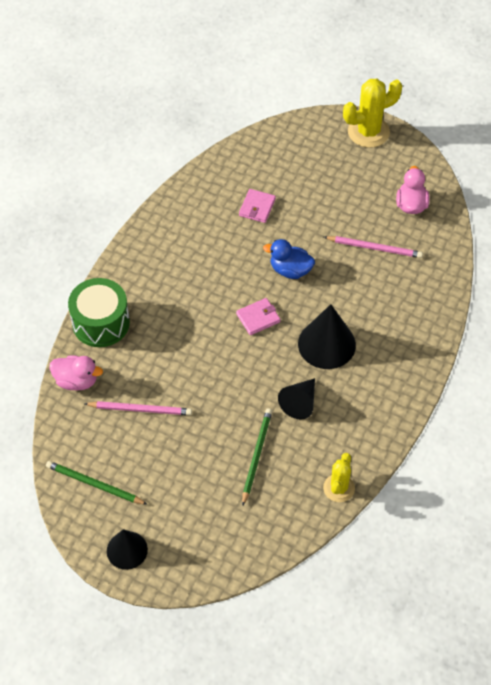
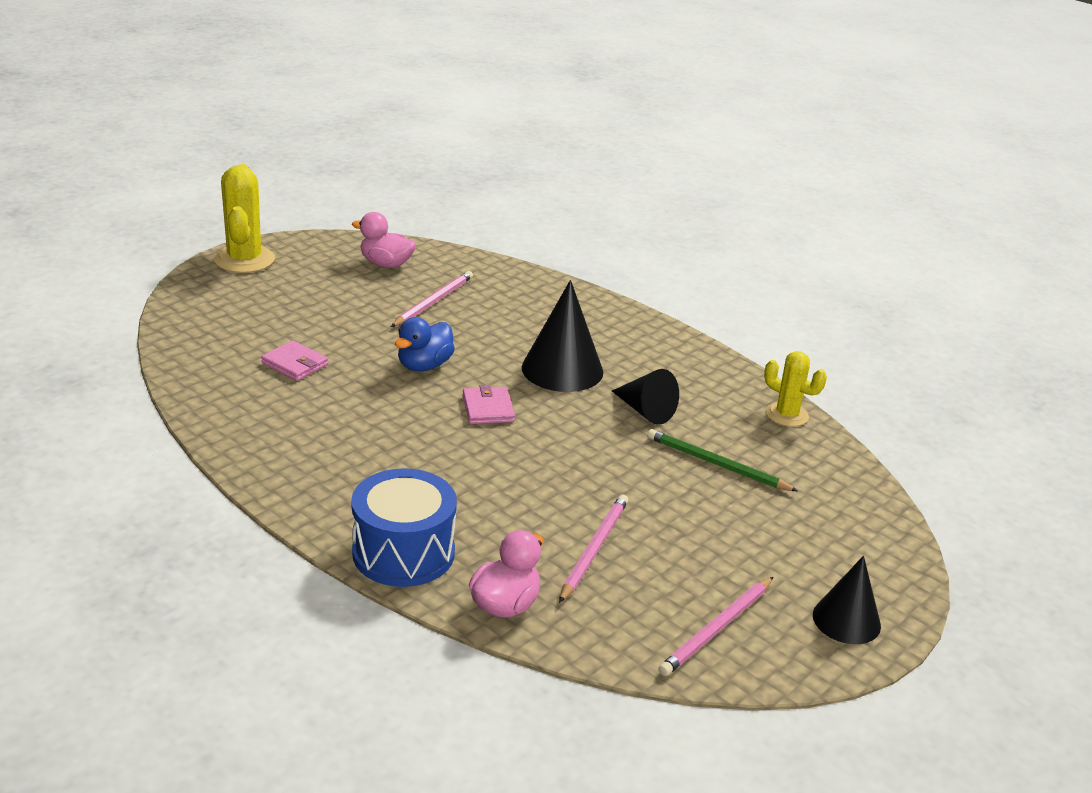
camera: 75 degrees left, 25 degrees down
green pencil [46,461,148,505] -> pink pencil [658,577,773,676]
green drum [68,278,130,347] -> blue drum [351,468,457,587]

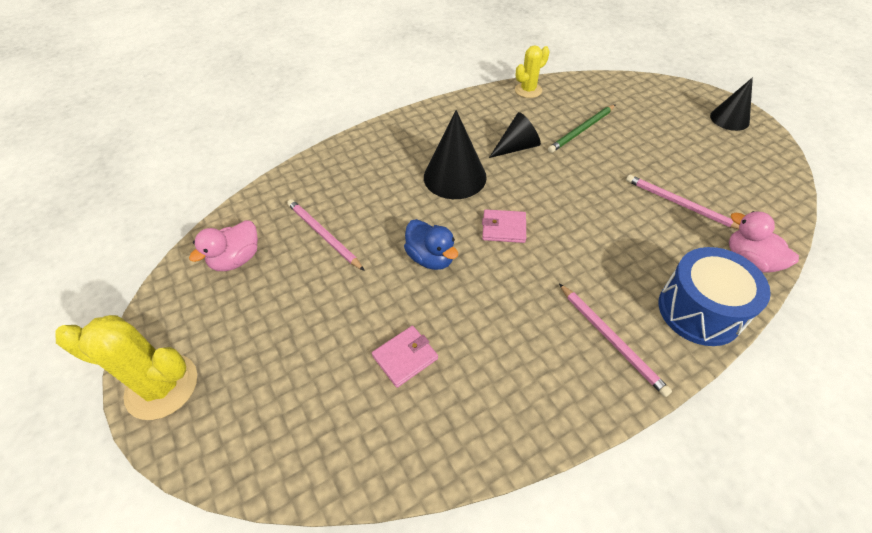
camera: 70 degrees left, 20 degrees up
pink pencil [658,577,773,676] -> pink pencil moved to [559,284,672,397]

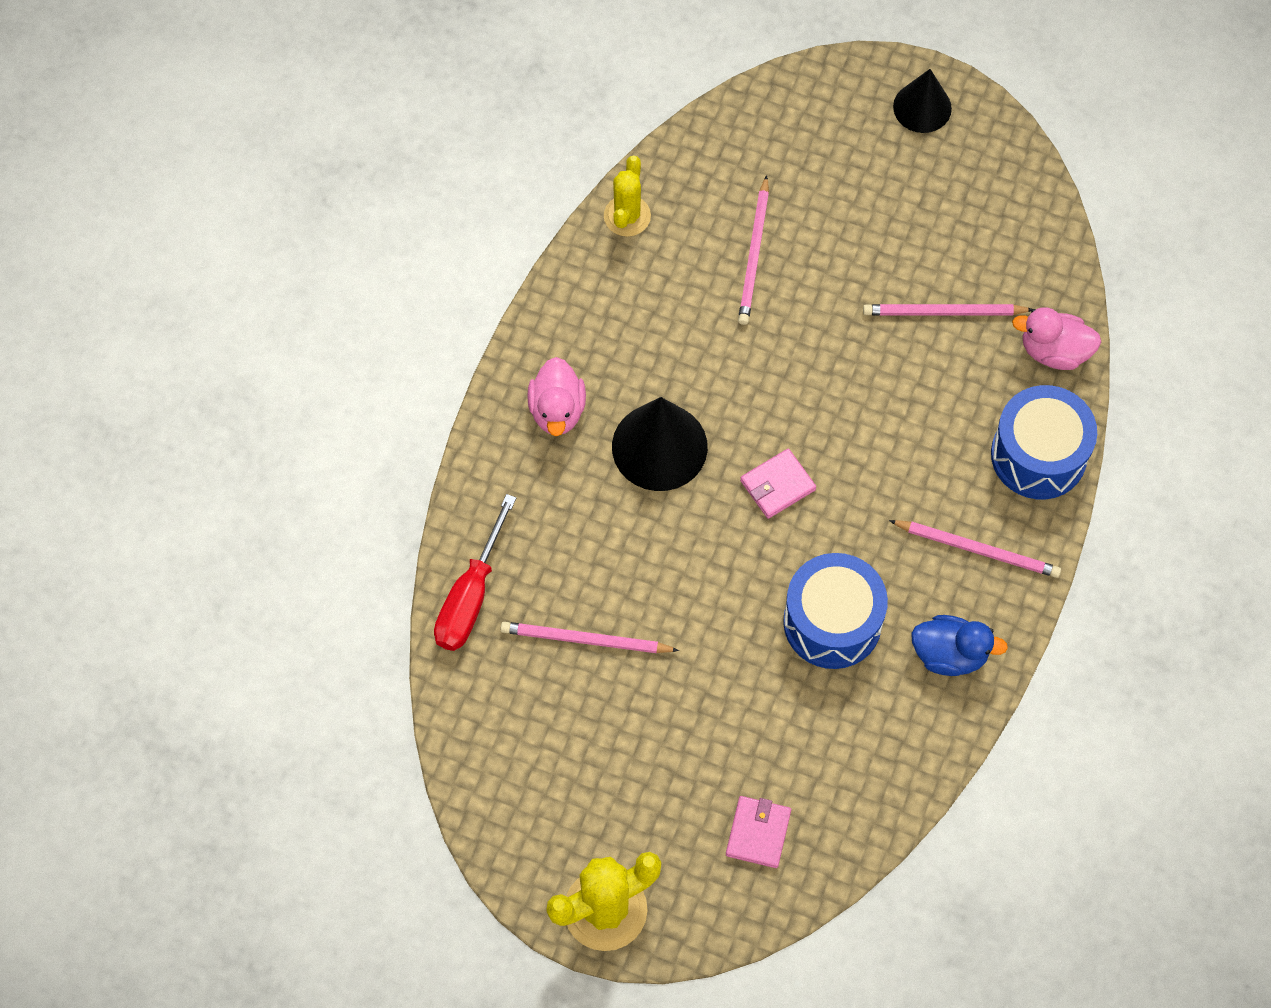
camera: 40 degrees left, 15 degrees up
pink duck [189,220,258,271] -> pink duck moved to [527,357,586,436]
pink wallet [372,326,438,388] -> pink wallet moved to [726,796,791,868]
blue duck [404,219,458,270] -> blue duck moved to [911,615,1008,676]
black cone [489,112,541,158] -> none
green pencil [548,105,615,153] -> pink pencil [738,175,769,325]
none -> red screwdriver [434,494,516,651]
none -> blue drum [783,553,888,669]

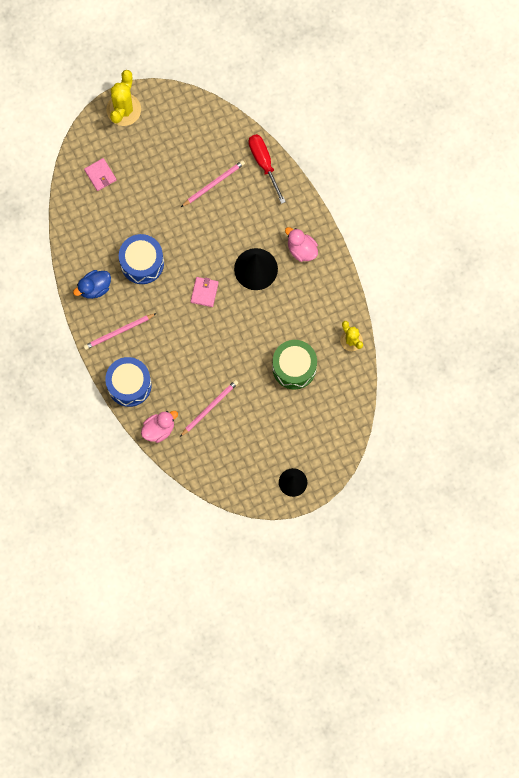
camera: 135 degrees right, 10 degrees up
pink pencil [738,175,769,325] -> green drum [272,340,317,389]

